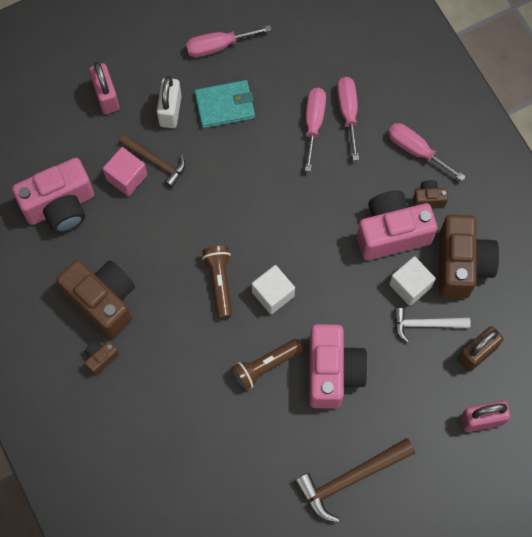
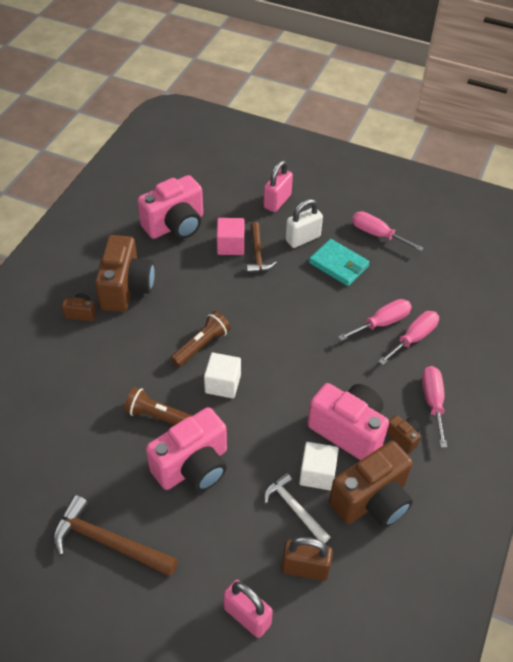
camera: 50 degrees right, 20 degrees down
pink camera [12,158,94,233] -> pink camera turned 60 degrees counterclockwise [137,175,203,239]

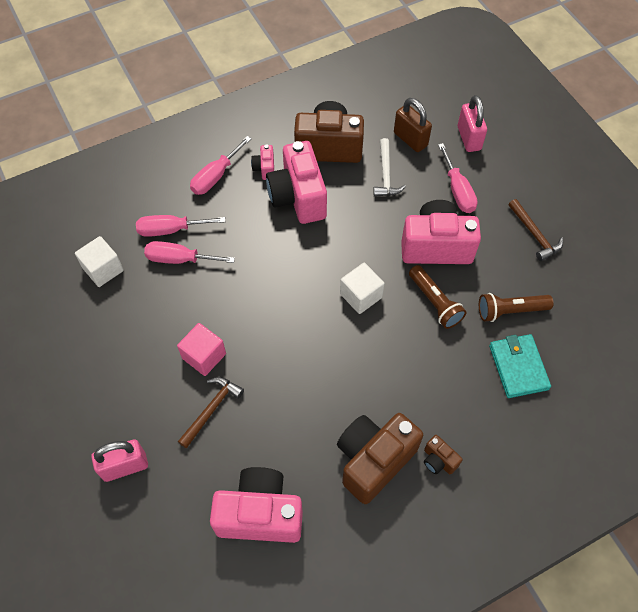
camera: 140 degrees left, 10 degrees up
brown hammer [53,495,178,577] -> brown hammer [508,199,563,261], size x0.65
brown flashlight [171,311,231,367] -> brown flashlight moved to [479,293,554,322]
pink cube [217,218,244,255] -> pink cube moved to [177,323,226,376]
white padlock [286,199,323,248] -> none
white cube [299,442,339,490] -> white cube moved to [75,236,124,287]
turquoise wallet [309,239,370,286] -> turquoise wallet moved to [489,334,551,398]
pink screwdriver [352,211,423,251] -> pink screwdriver moved to [438,143,478,213]
brown camera [386,415,421,453] -> pink camera [251,145,274,180]

